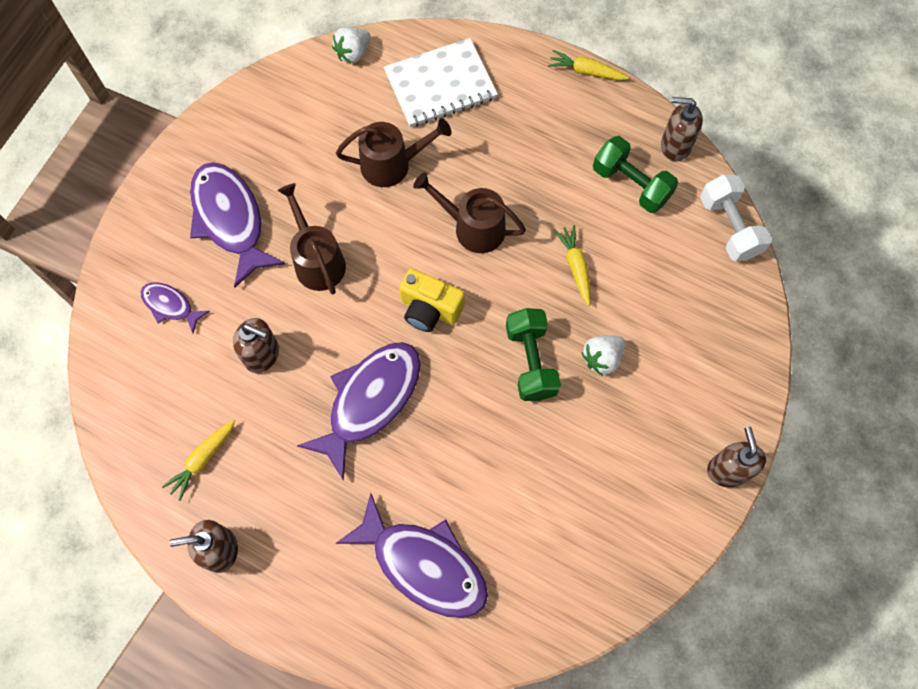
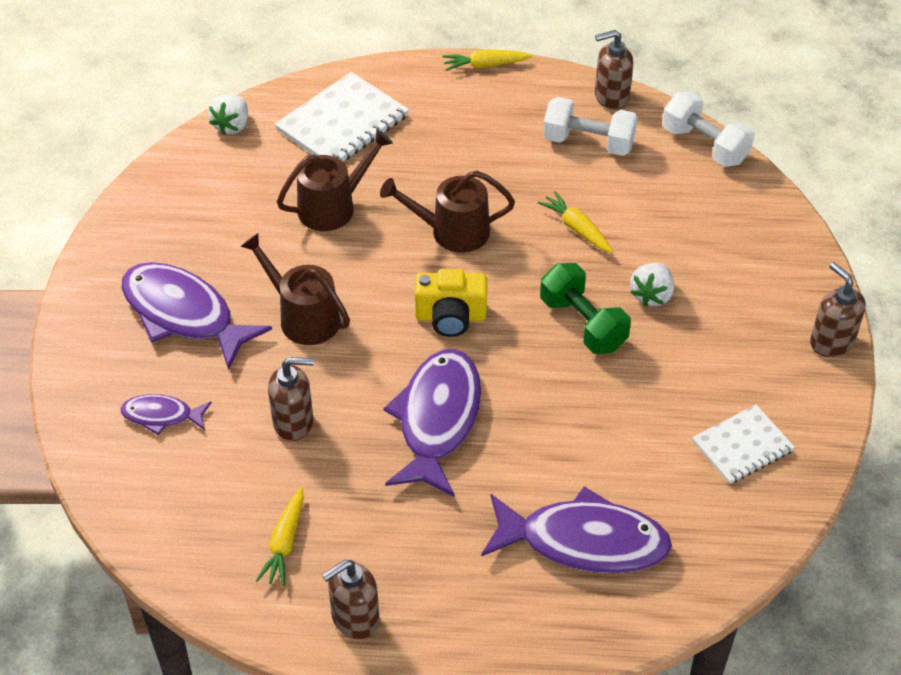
camera: 25 degrees left, 20 degrees down
green dumbbell [593,136,678,213] -> white dumbbell [543,97,638,156]
none -> white notebook [692,405,795,484]

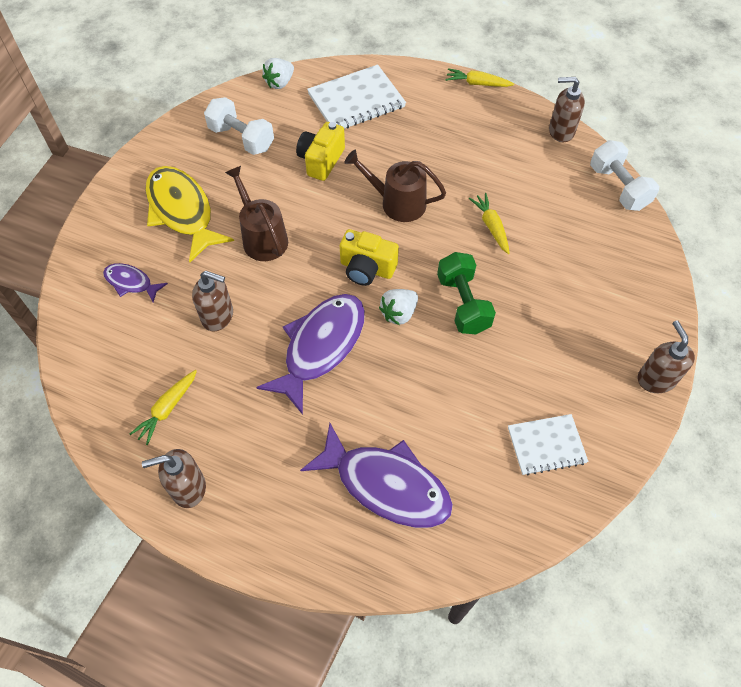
camera: 20 degrees right, 10 degrees up
purple fish [121,262,272,370] -> yellow fish [145,166,234,262]
brown watering can [277,129,393,231] -> yellow camera [296,122,345,181]
white dumbbell [543,97,638,156] -> white dumbbell moved to [204,97,274,155]
white strawberry [630,263,674,307] -> white strawberry moved to [379,289,418,325]

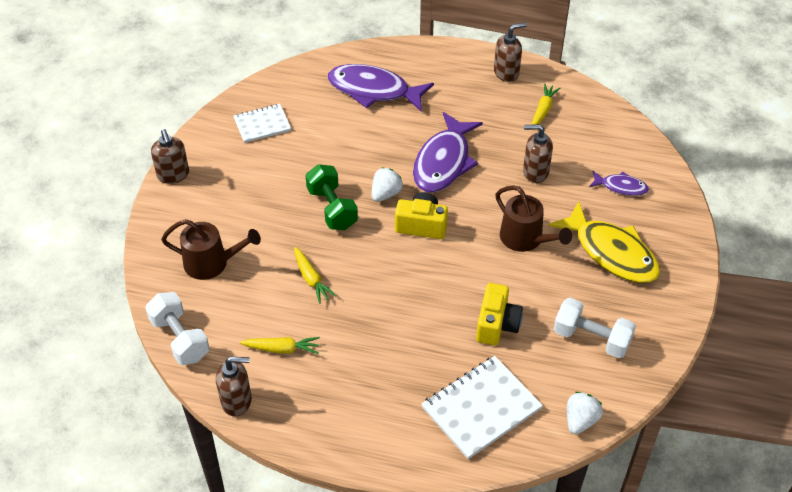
camera: 170 degrees right, 10 degrees down
brown watering can [344,150,446,222] -> brown watering can moved to [161,219,261,280]
yellow carrot [445,68,514,87] -> yellow carrot moved to [240,337,320,354]

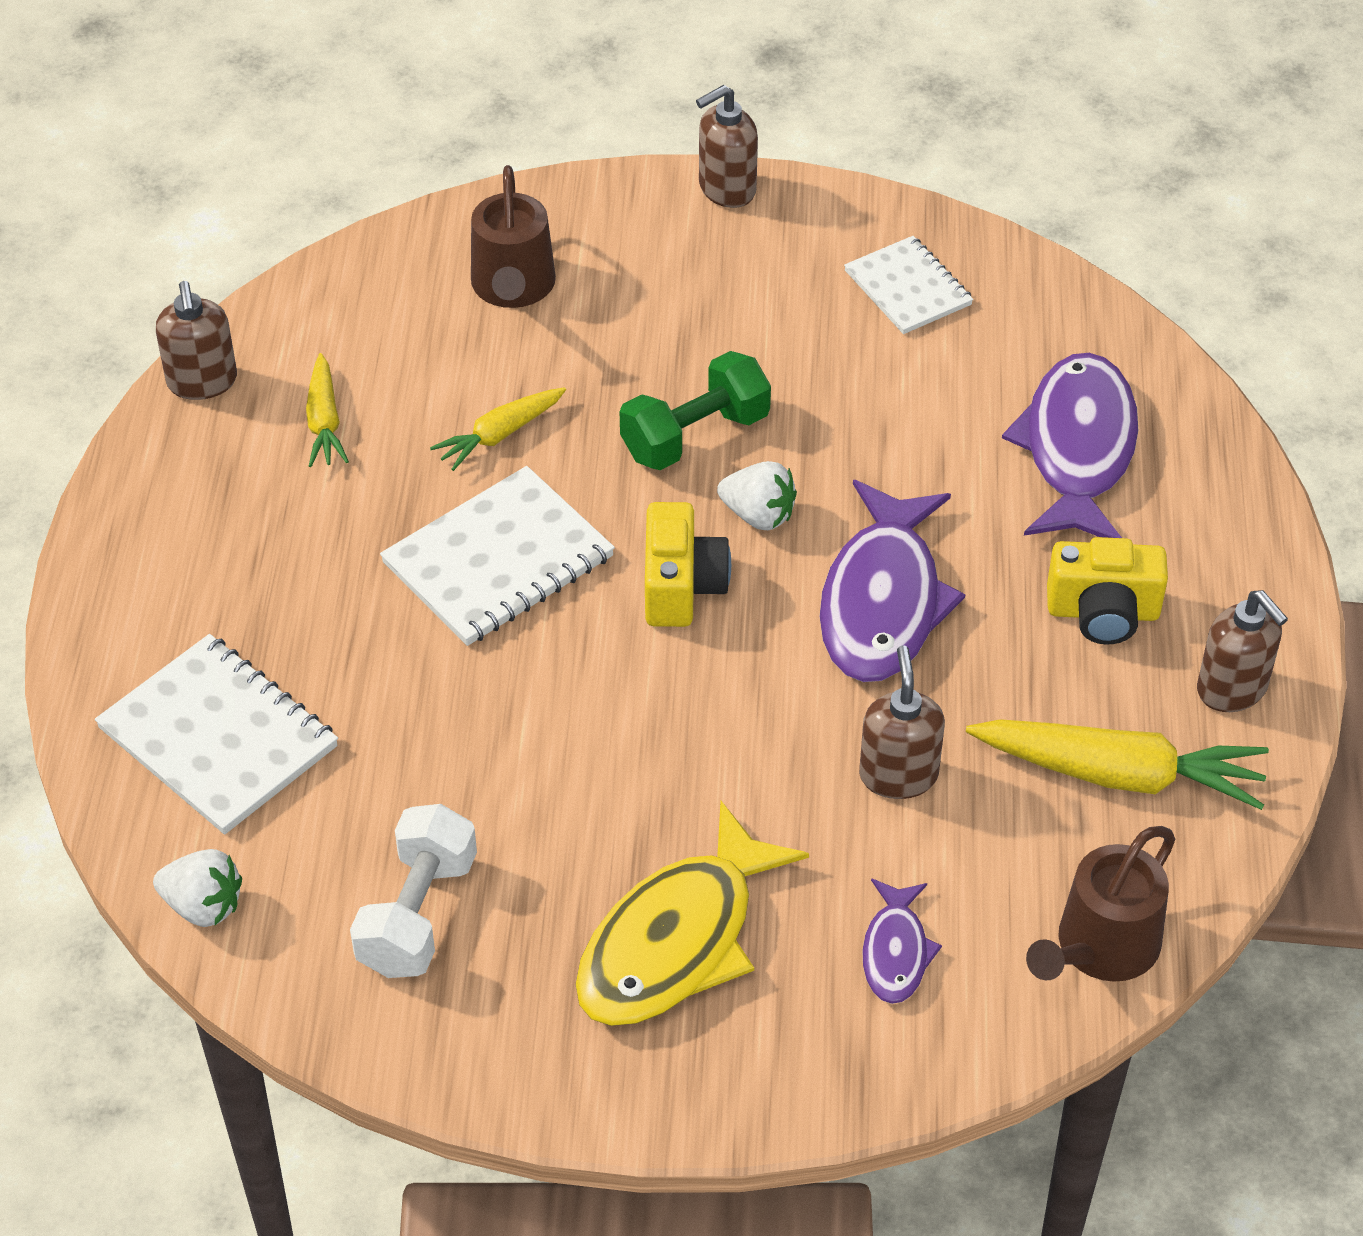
camera: 80 degrees right, 0 degrees up
white dumbbell [145,292,210,365] -> none
purple fish [413,112,483,193] -> purple fish turned 90 degrees counterclockwise [820,480,965,682]
yellow camera [476,283,523,346] -> yellow camera moved to [1047,537,1168,645]
brown watering can [495,185,572,252] -> brown watering can moved to [1026,826,1175,982]
yellow carrot [532,84,560,125] -> yellow carrot [966,719,1269,810], size x1.75
none -> white notebook [380,466,615,646]

